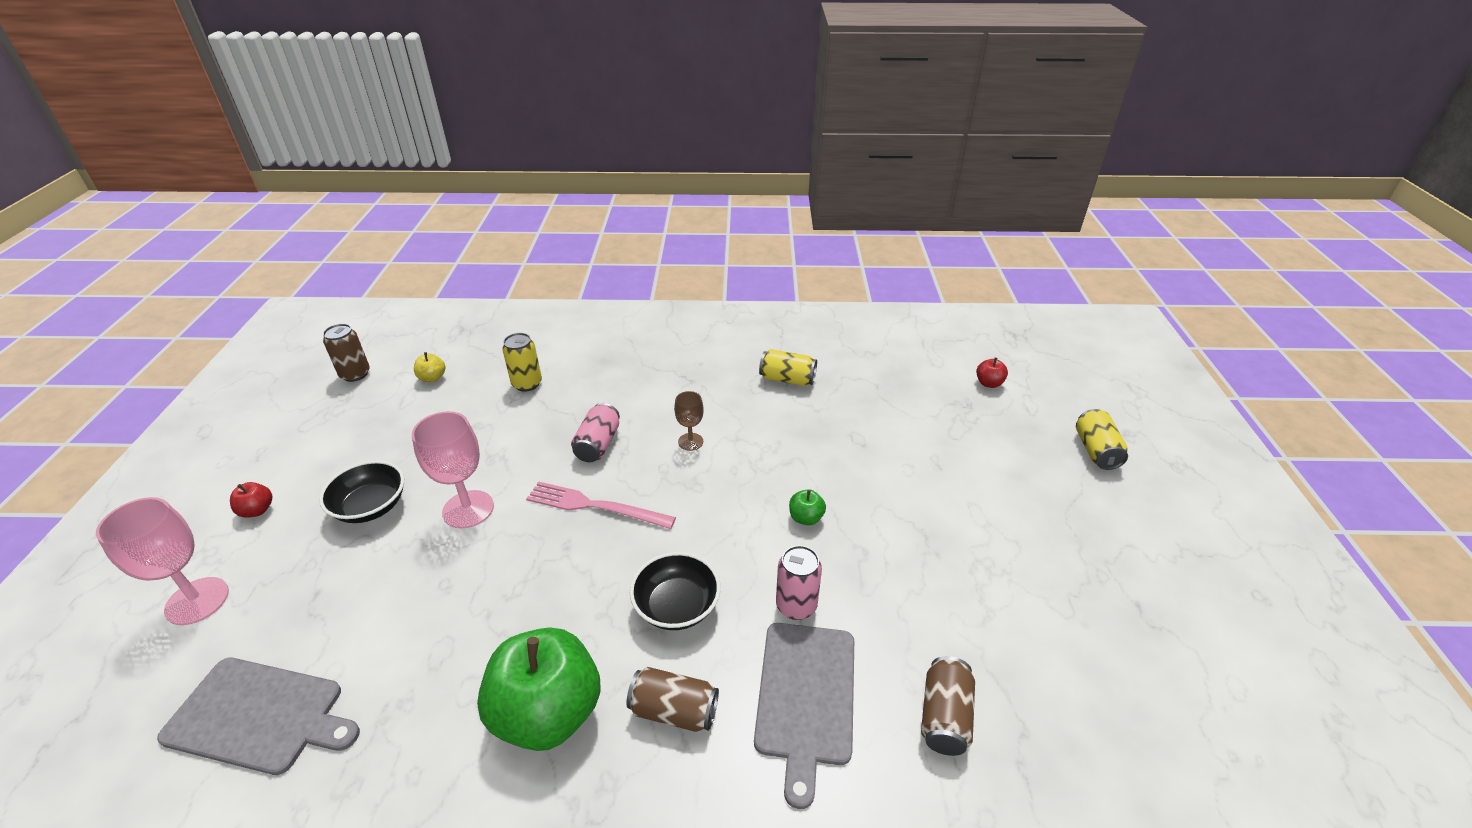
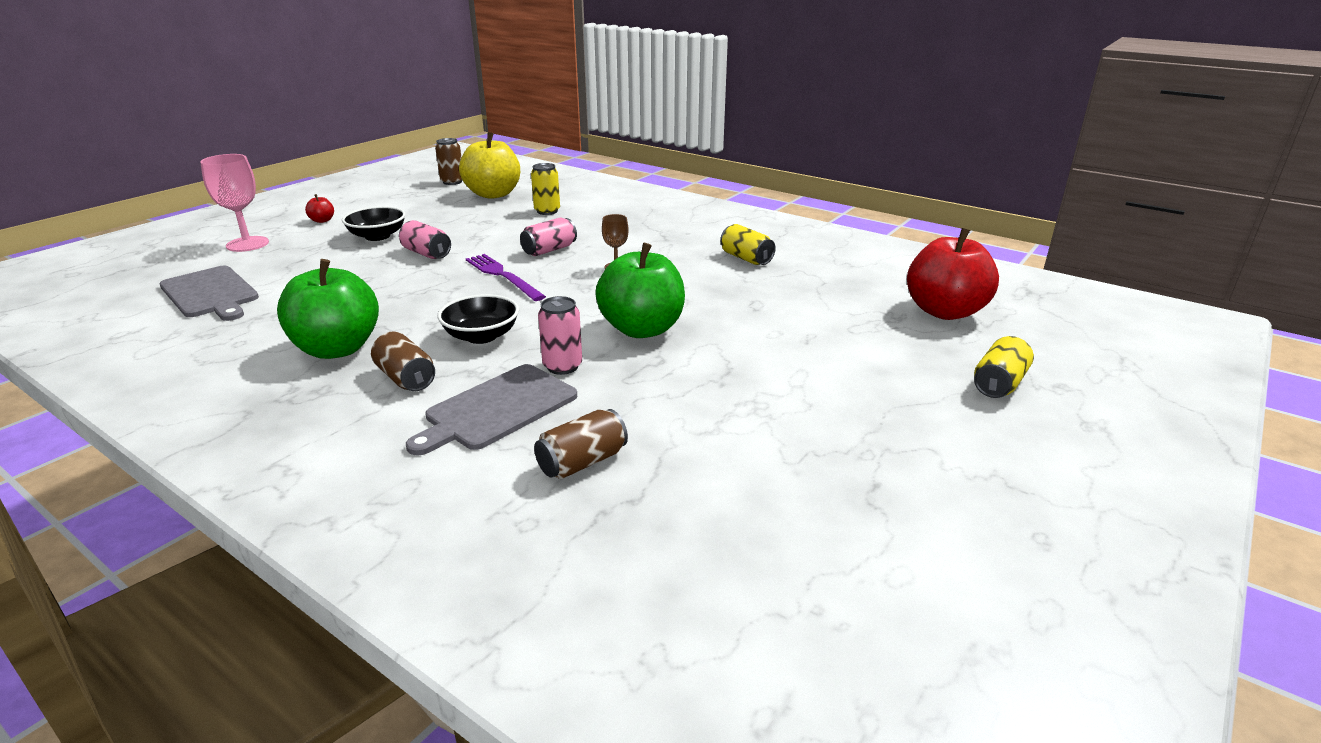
camera: 35 degrees right, 10 degrees down
pink goblet [412,411,494,529] -> pink can [399,220,451,259]
yellow apple [414,352,445,382] -> yellow apple [459,132,520,199], size x2.46
pink fork [526,481,676,529] -> purple fork [466,254,546,301]
green apple [789,489,826,525] -> green apple [595,242,685,338], size x2.46
red apple [976,358,1008,388] -> red apple [907,228,999,320], size x2.46

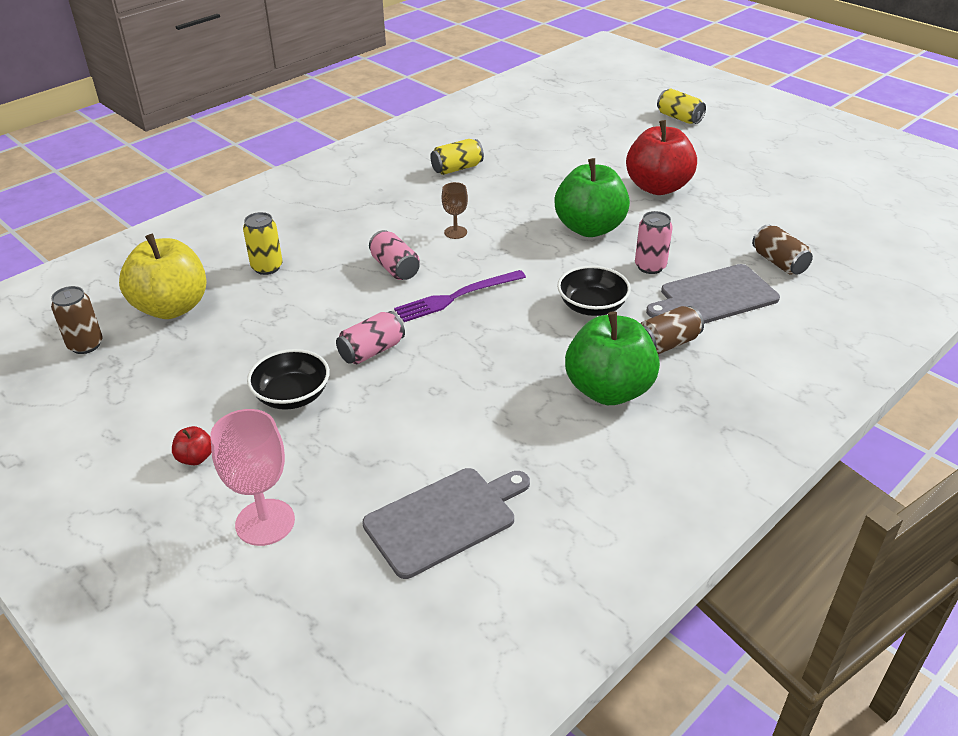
camera: 80 degrees left, 10 degrees up
grey cutting board [406,364,577,455] -> grey cutting board turned 105 degrees clockwise [646,264,780,324]
red apple [907,228,999,320] -> red apple moved to [626,120,697,195]

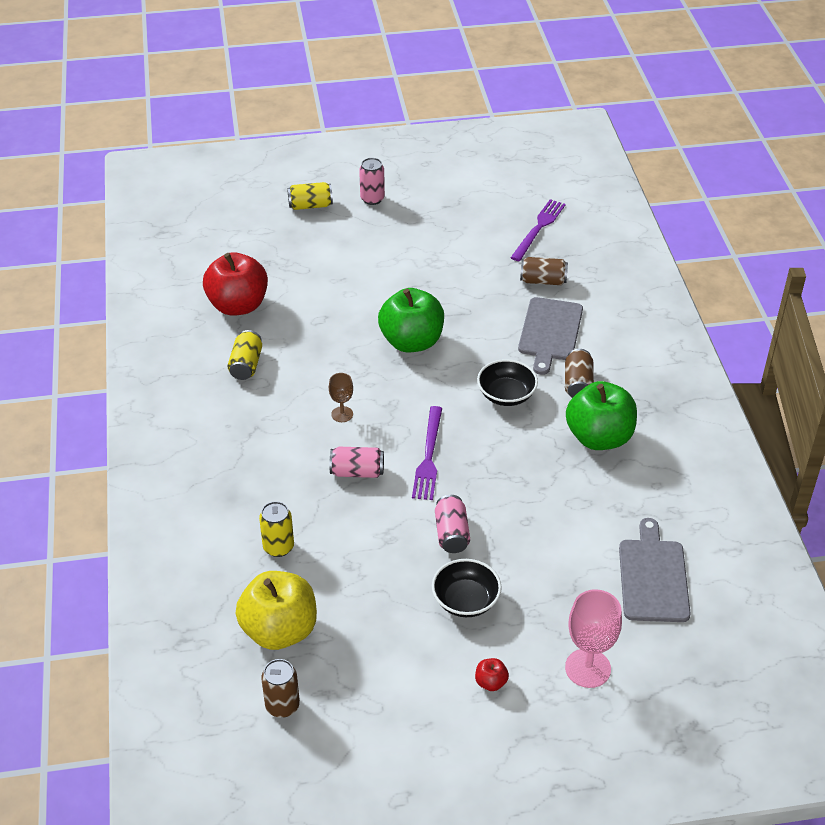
camera: 55 degrees left, 5 degrees up
red apple [626,120,697,195] -> red apple moved to [203,252,268,316]
pink can [635,211,673,274] -> pink can moved to [359,158,385,205]
none -> purple fork [511,199,566,261]

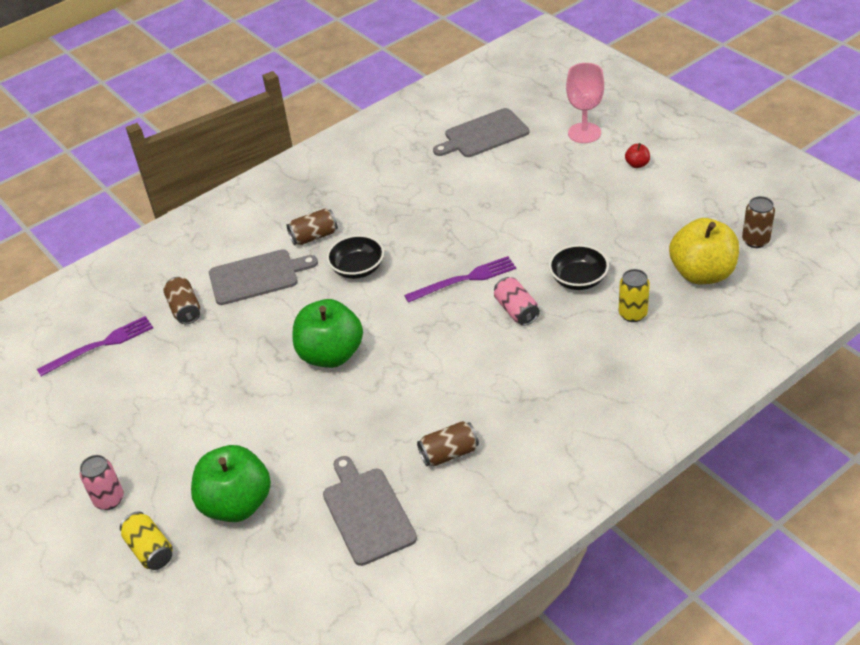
camera: 115 degrees left, 0 degrees up
red apple [203,252,268,316] -> grey cutting board [323,456,417,566]
yellow can [227,330,262,380] -> brown can [417,421,479,466]
brown goblet [329,373,353,422] -> none
black bowl [432,559,502,617] -> black bowl moved to [549,244,609,290]
pink can [435,495,470,553] -> none
purple fork [511,199,566,261] -> purple fork turned 150 degrees clockwise [37,316,153,376]
green apple [566,381,637,450] -> green apple moved to [191,445,271,522]

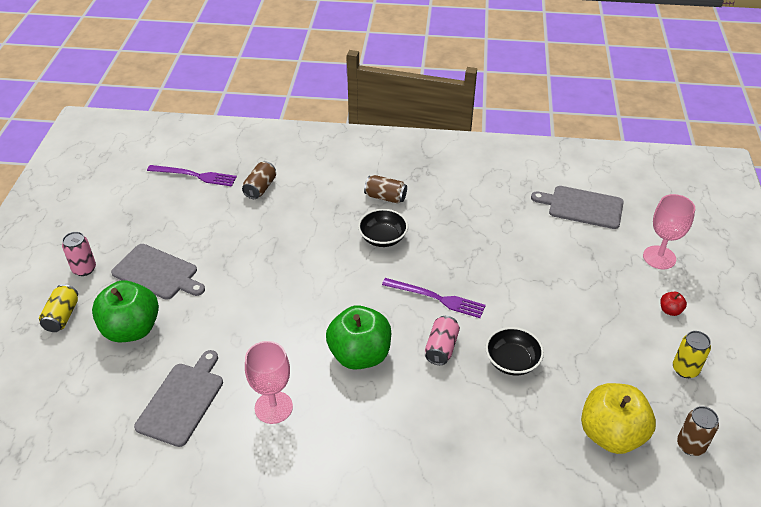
camera: 40 degrees right, 0 degrees up
grey cutting board [209,249,318,305] -> grey cutting board moved to [111,244,205,300]
green apple [293,299,363,368] -> green apple moved to [326,305,391,370]
brown can [417,421,479,466] -> pink goblet [245,341,293,424]
yellow can [619,269,650,322] -> yellow can moved to [673,331,711,378]

